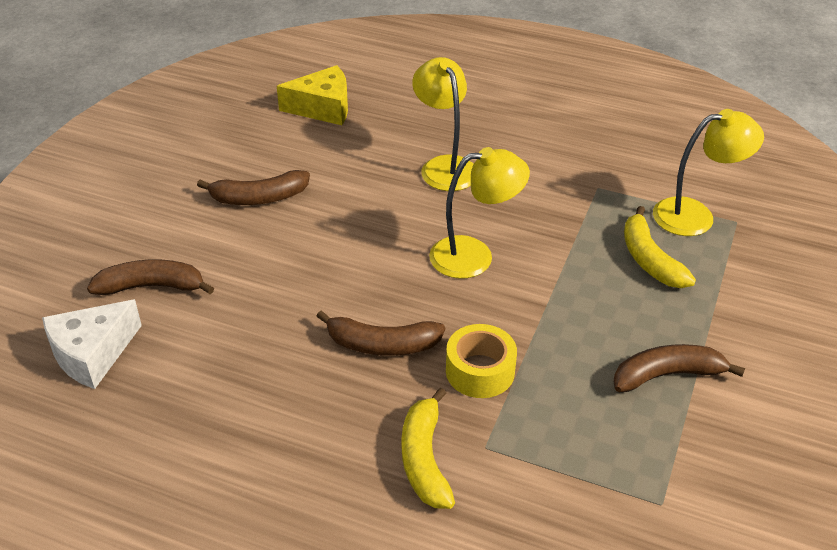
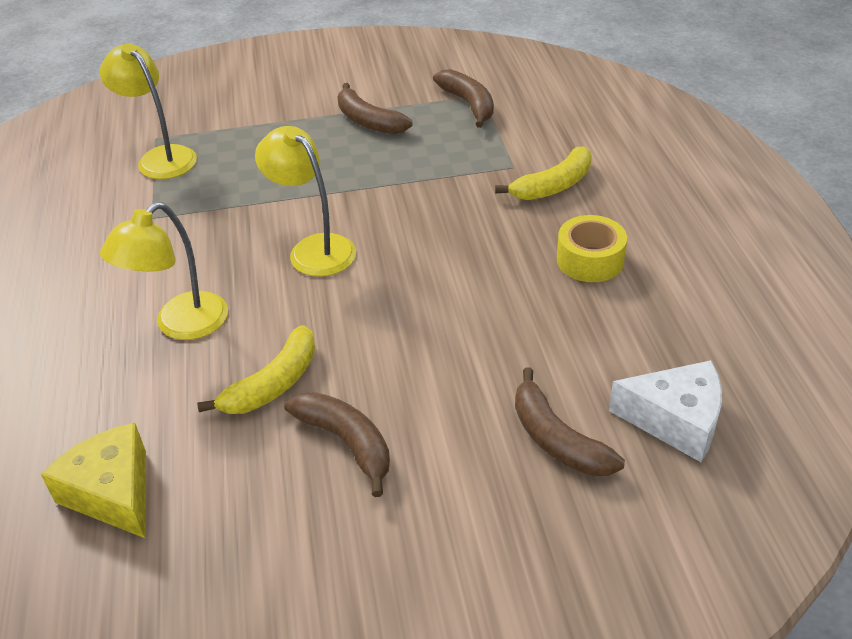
camera: 120 degrees left, 0 degrees up
brown banana [316,311,445,355] -> brown banana moved to [433,69,494,128]
yellow tape [446,324,517,398] -> yellow tape moved to [557,215,627,282]
yellow banana [624,206,696,288] -> yellow banana moved to [197,325,316,414]

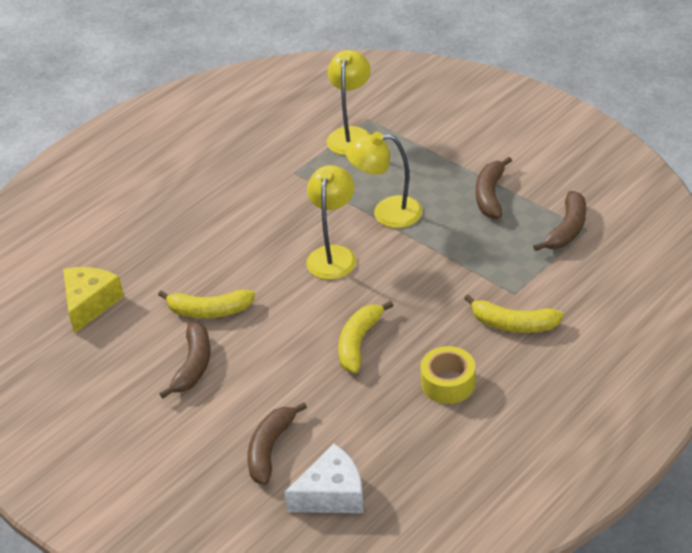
camera: 55 degrees right, 0 degrees up
yellow lamp [100,202,228,340] -> yellow lamp moved to [346,132,422,228]
white cheese [609,360,722,462] -> white cheese turned 90 degrees counterclockwise [284,444,364,513]
none -> yellow banana [338,301,393,373]

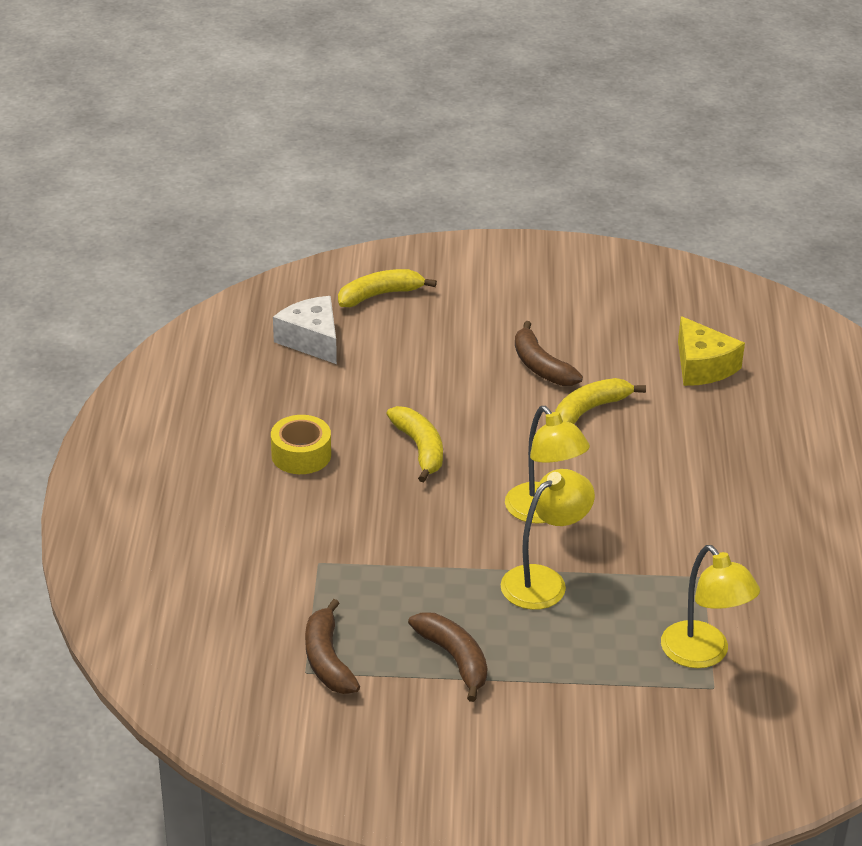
camera: 135 degrees right, 5 degrees down
brown banana [248,402,307,485] -> none
white cheese [284,444,364,513] -> white cheese turned 120 degrees clockwise [273,296,337,364]
yellow banana [464,295,563,333] -> yellow banana moved to [338,269,437,307]

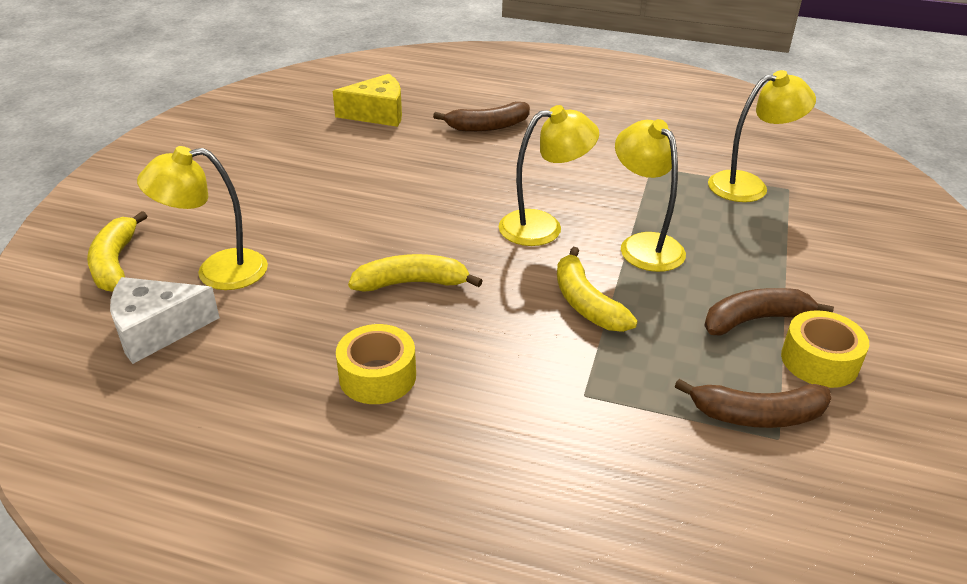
camera: 75 degrees left, 0 degrees up
brown banana [515,321,583,386] -> brown banana moved to [433,102,530,132]
yellow banana [555,378,646,424] -> yellow banana moved to [557,247,638,332]
none -> yellow lamp [137,146,268,290]
none -> yellow tape [781,310,869,388]

